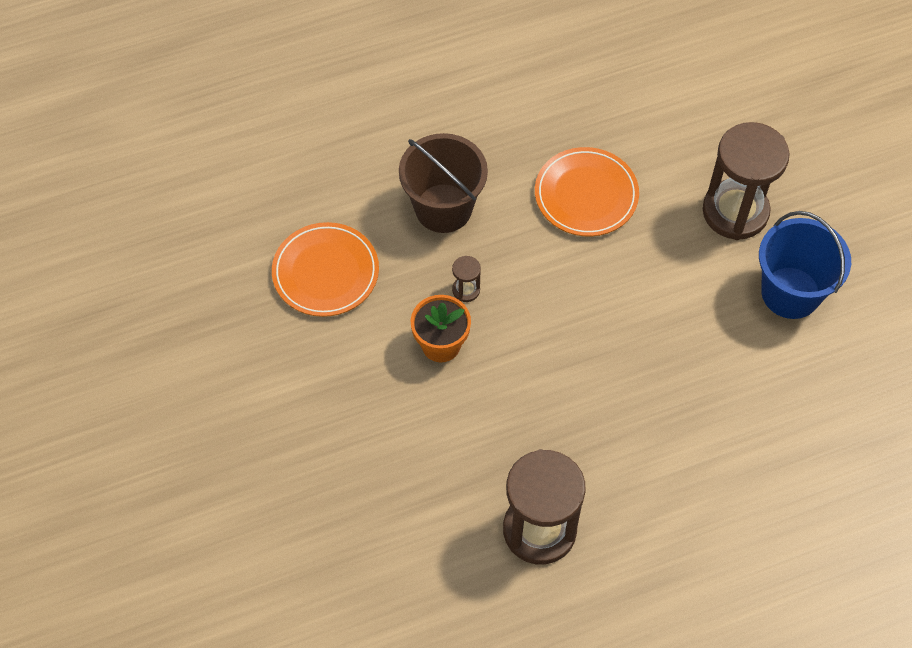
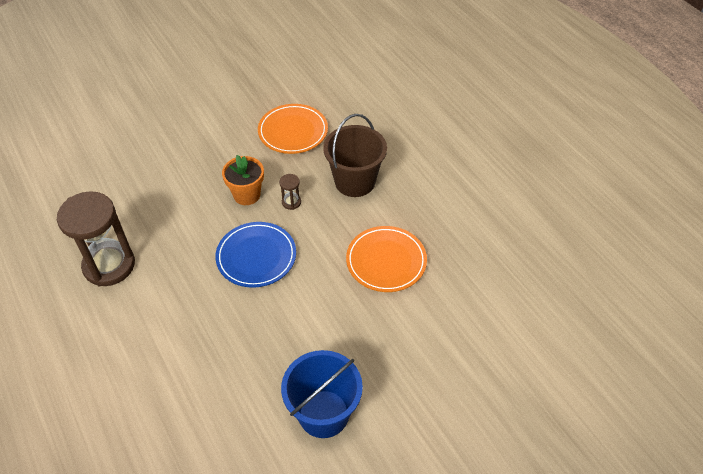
camera: 80 degrees right, 10 degrees down
brown hourglass [703,122,790,240] -> none
none -> blue plate [215,222,296,288]

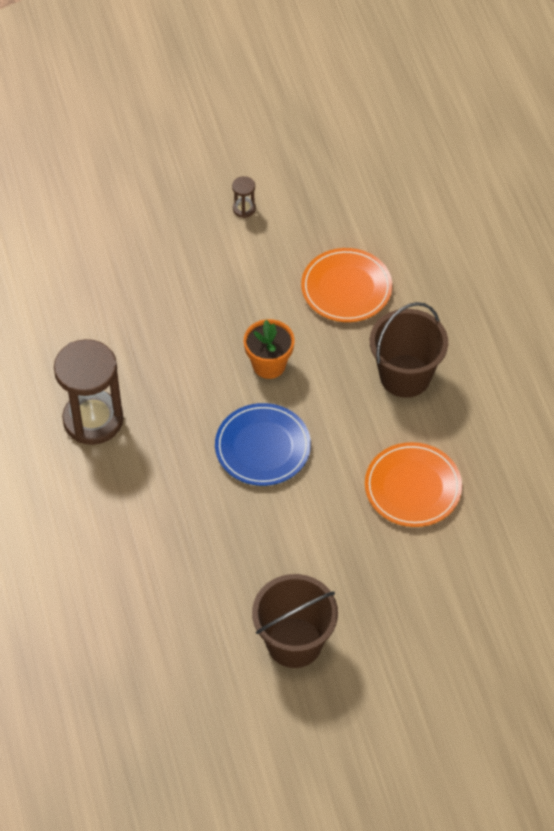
camera: 15 degrees right, 5 degrees up
brown hourglass [279,174,301,210] -> brown hourglass moved to [232,176,256,218]
blue bucket [281,350,363,438] -> brown bucket [252,574,338,668]

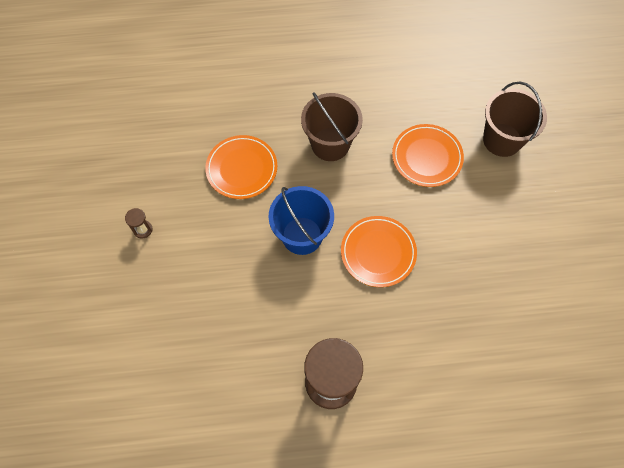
camera: 80 degrees left, 10 degrees up
blue plate [215,403,311,486] -> orange plate [341,216,417,287]
orange flower pot [244,319,294,379] -> blue bucket [268,186,334,255]
brown bucket [252,574,338,668] -> brown bucket moved to [483,82,547,157]

